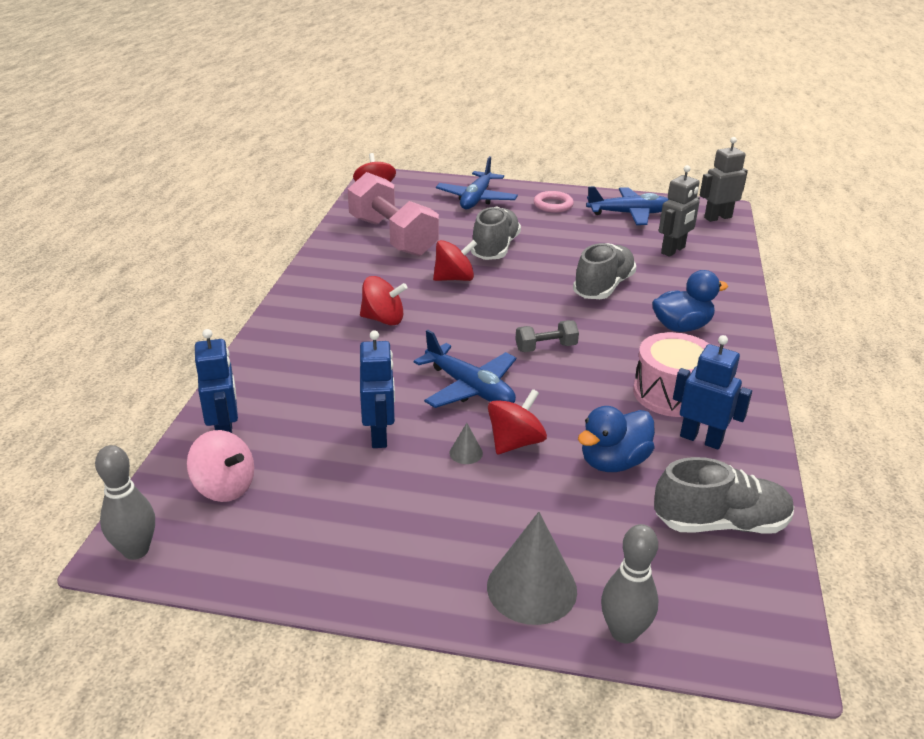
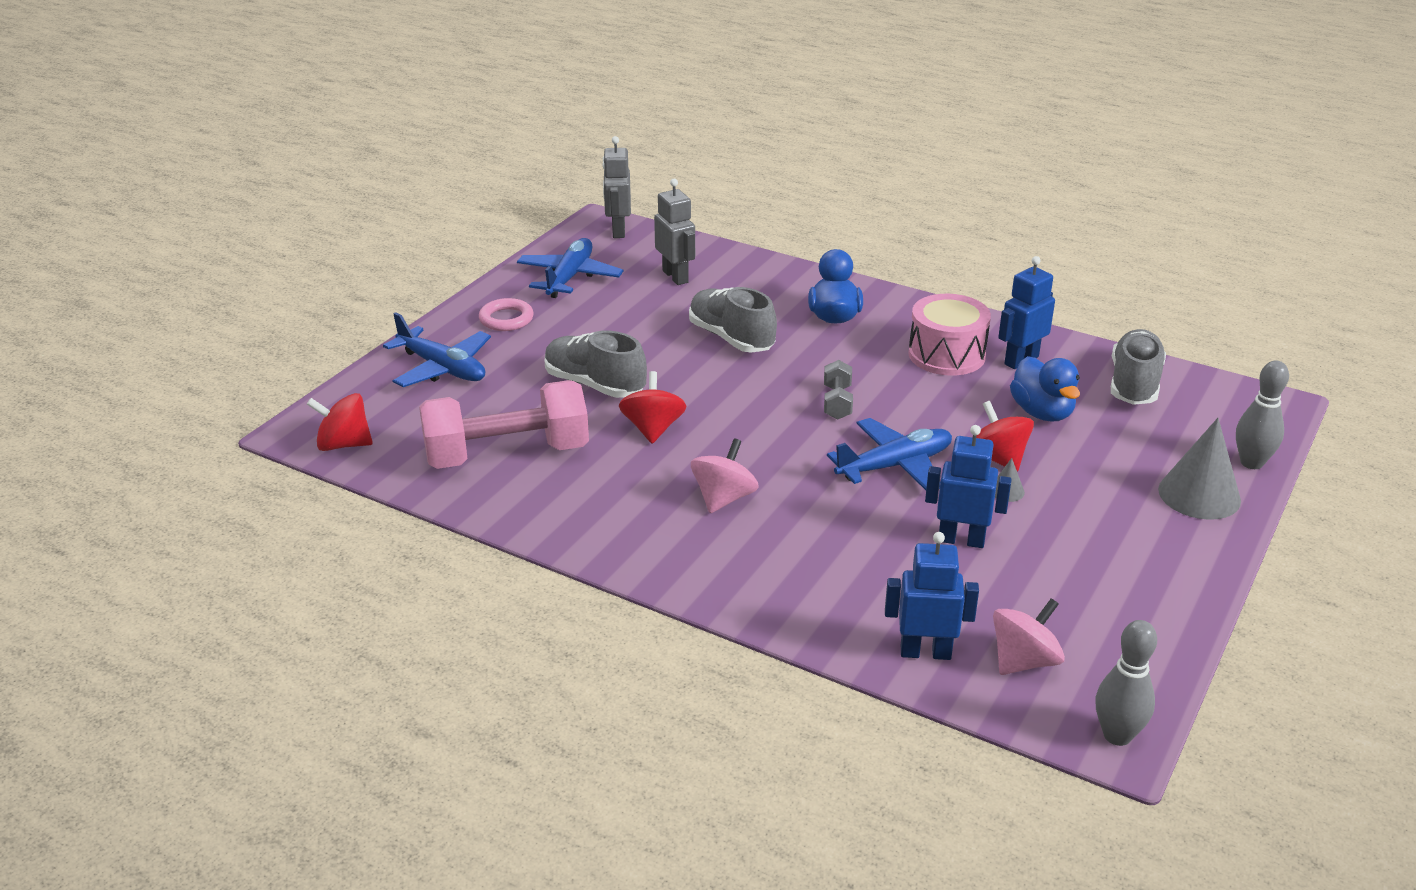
camera: 70 degrees left, 0 degrees up
red spinning top [360,276,407,326] -> pink spinning top [691,438,759,513]

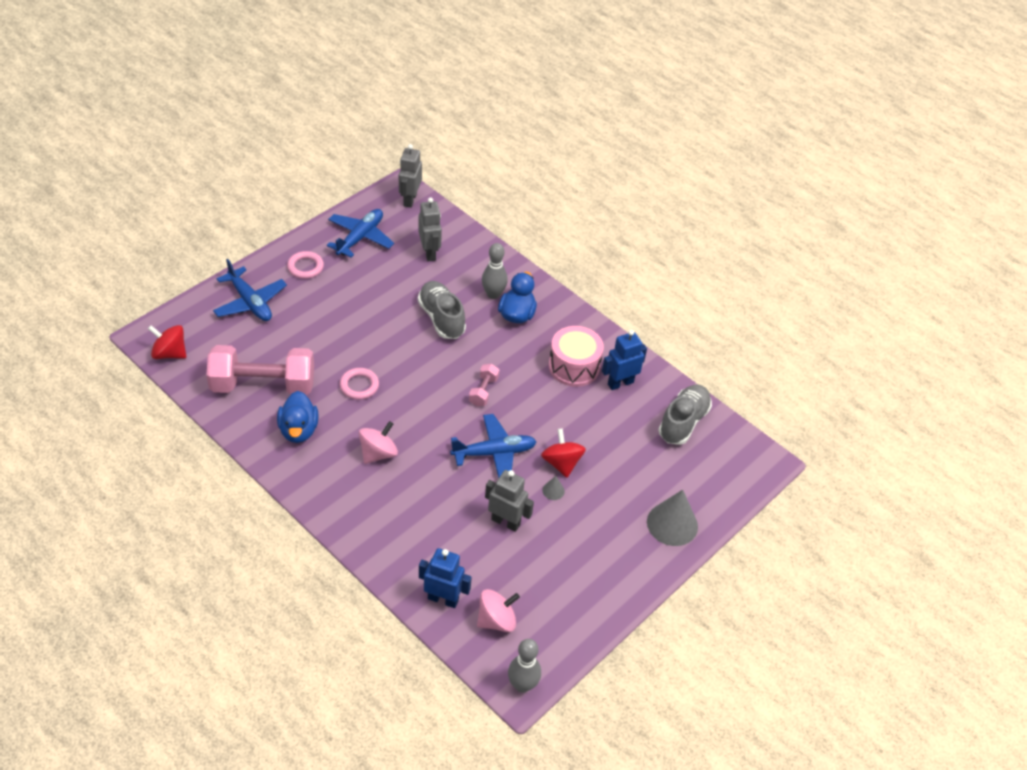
camera: 10 degrees right, 15 degrees up
grey shoe [545,331,647,398] -> none
red spinning top [619,371,687,444] -> pink ring [340,368,379,400]
grey dumbbell [824,360,853,420] -> pink dumbbell [469,364,499,406]
blue robot [925,425,1012,548] -> grey robot [485,470,534,532]
blue duck [1010,356,1080,422] -> blue duck moved to [277,391,319,443]
grey bowling pin [1236,360,1289,469] -> grey bowling pin moved to [482,243,508,299]

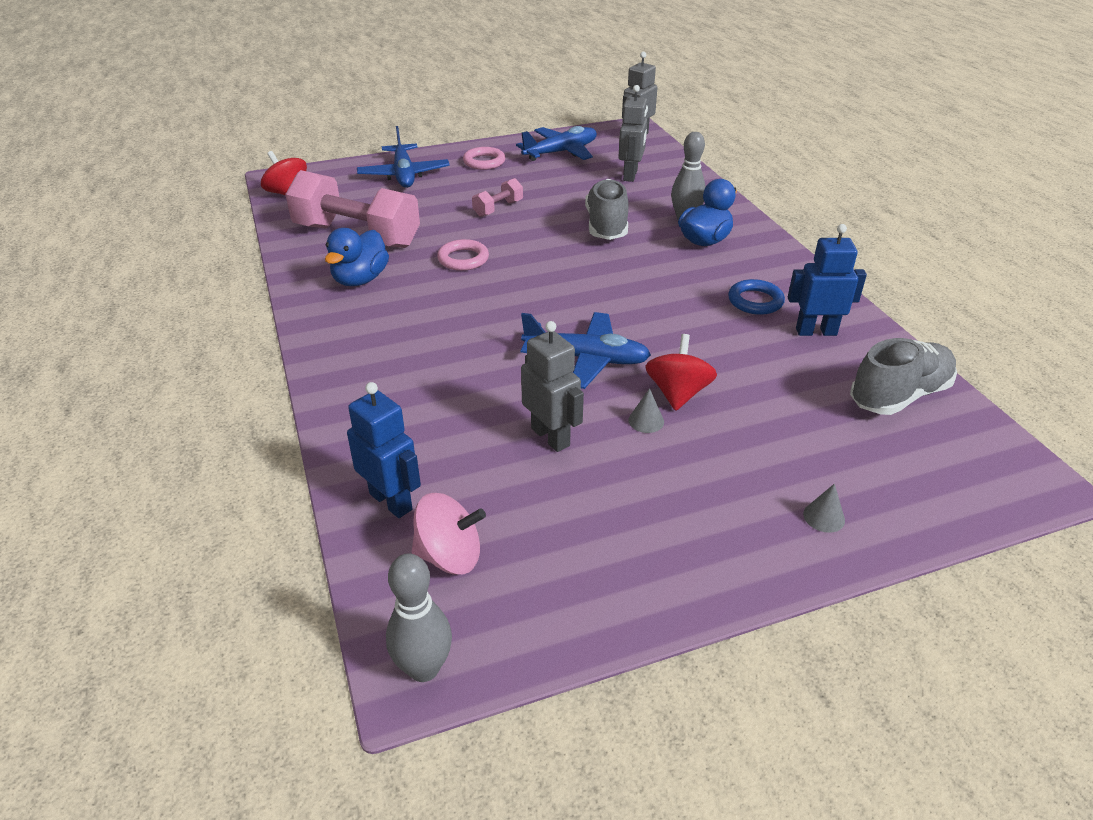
camera: 30 degrees right, 10 degrees down
pink spinning top [359,421,398,464] -> none
pink dumbbell [469,364,499,406] -> pink dumbbell moved to [472,178,523,217]
pink drum [549,326,604,387] -> blue ring [728,279,785,315]
grey cone [647,490,698,546] -> grey cone [803,484,845,533], size x0.44

